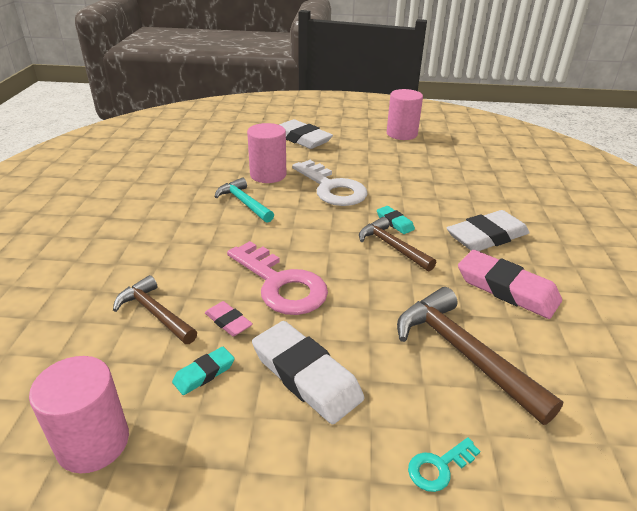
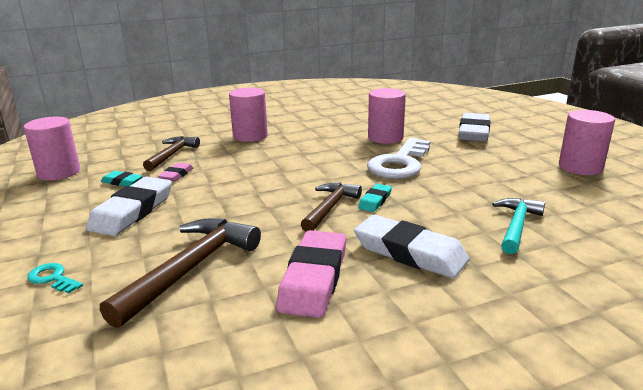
camera: 65 degrees right, 10 degrees down
turquoise hammer [215,178,274,223] -> turquoise hammer moved to [493,198,545,254]
pink key [227,241,328,315] -> none
none -> pink cylinder [229,88,268,142]

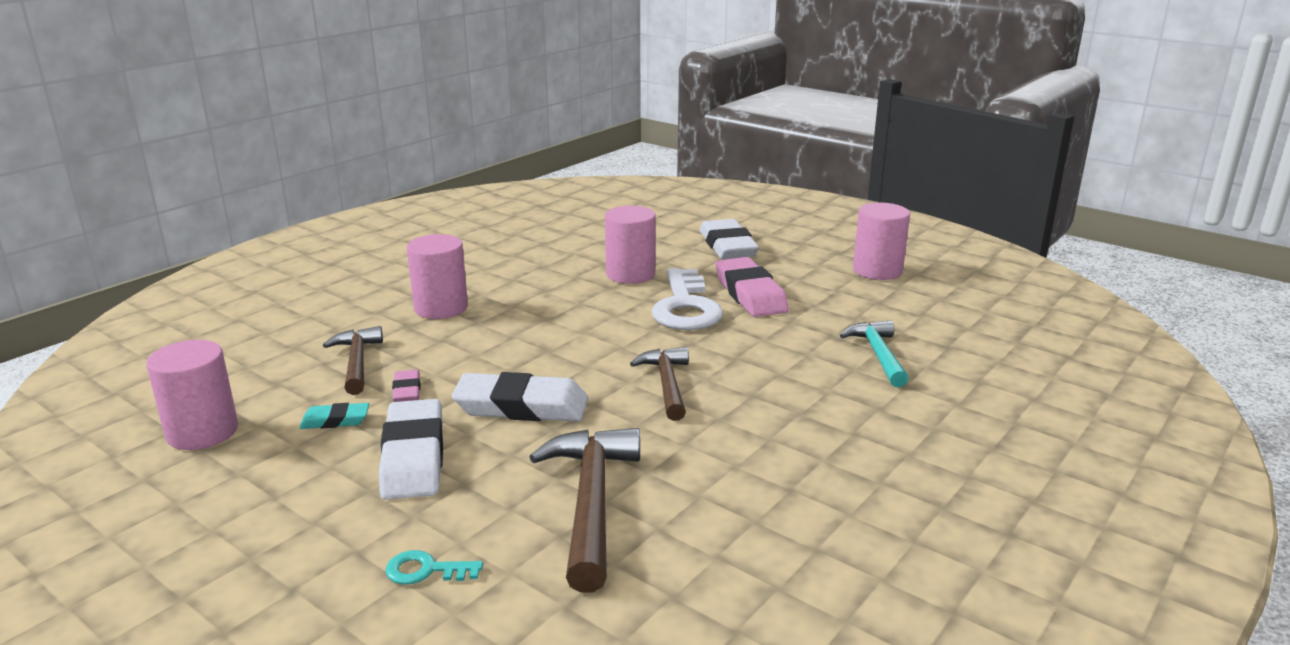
camera: 30 degrees left, 0 degrees up
pink eraser [276,230,346,318] -> pink eraser moved to [715,257,789,317]
white eraser [354,215,470,279] -> white eraser moved to [452,372,588,422]
turquoise eraser [358,184,392,212] -> none

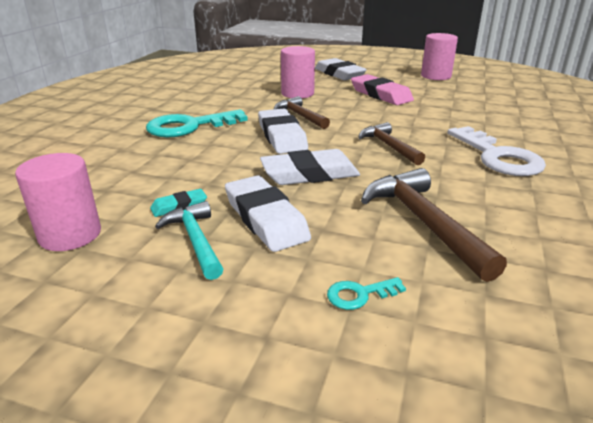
camera: 20 degrees left, 5 degrees up
brown hammer [323,326,383,395] -> brown hammer moved to [274,96,330,129]
pink eraser [392,369,420,402] -> none
pink cylinder [407,234,468,319] -> turquoise key [146,109,248,138]
white key [652,268,723,330] -> white key moved to [447,126,546,176]
turquoise hammer [840,320,909,387] -> turquoise hammer moved to [155,201,223,280]
none -> white eraser [258,109,308,154]

